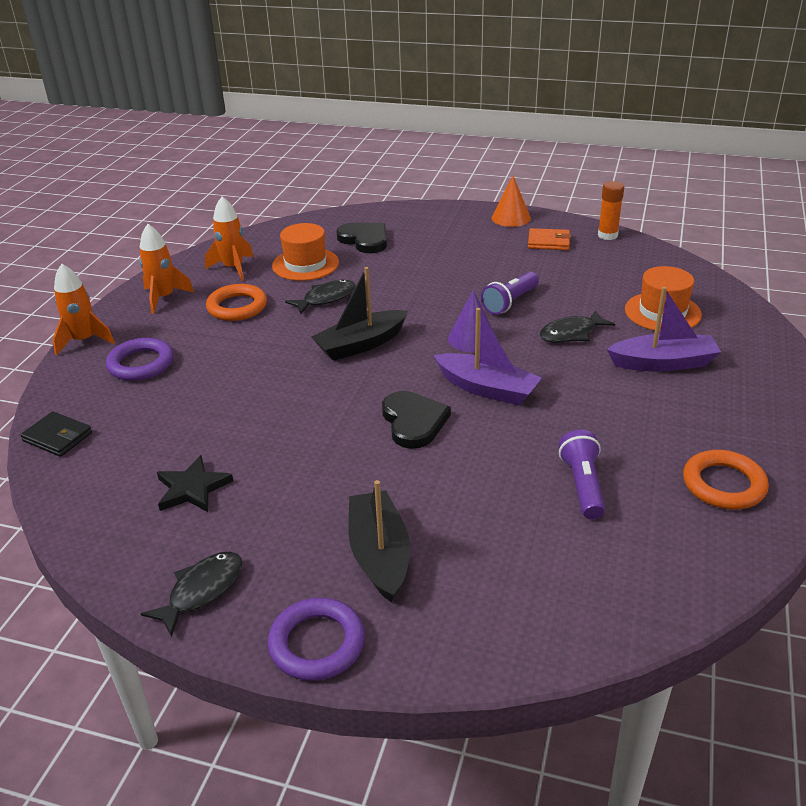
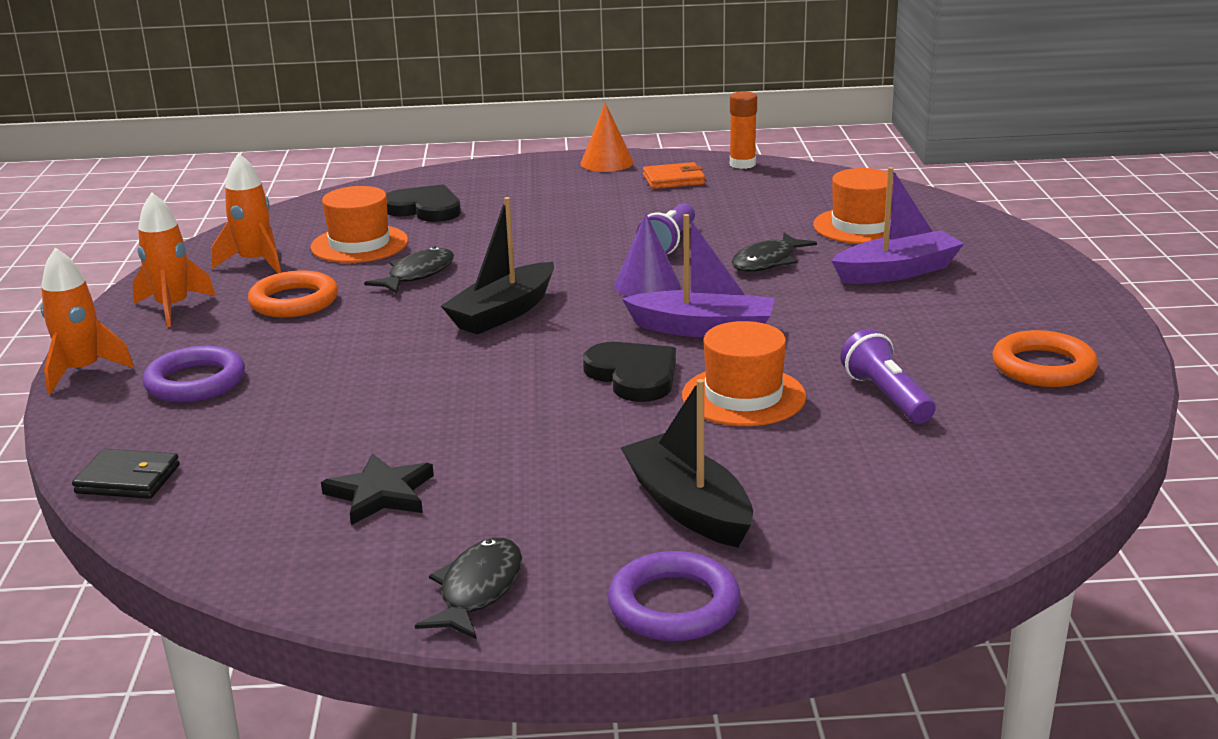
camera: 20 degrees left, 10 degrees down
none -> orange hat [682,321,806,426]

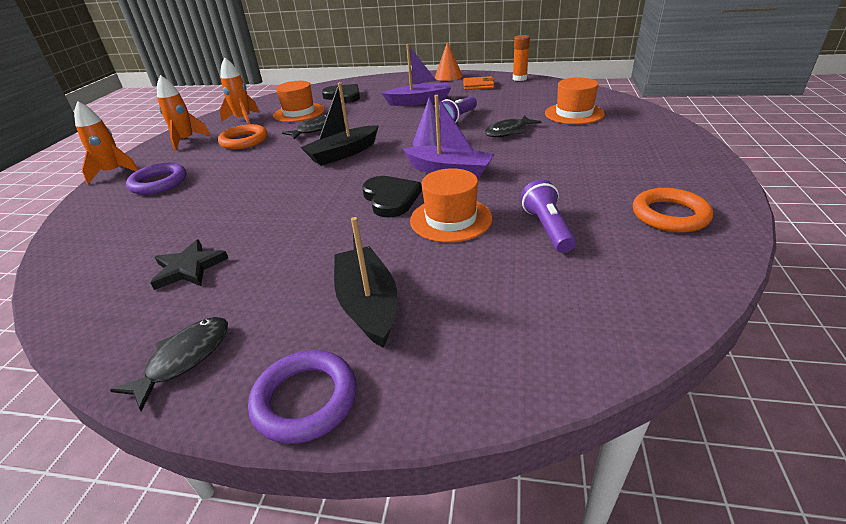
camera: 15 degrees right, 10 degrees up
black wallet [72,449,180,499] -> none
purple boat [831,167,964,284] -> purple boat moved to [382,44,451,106]

